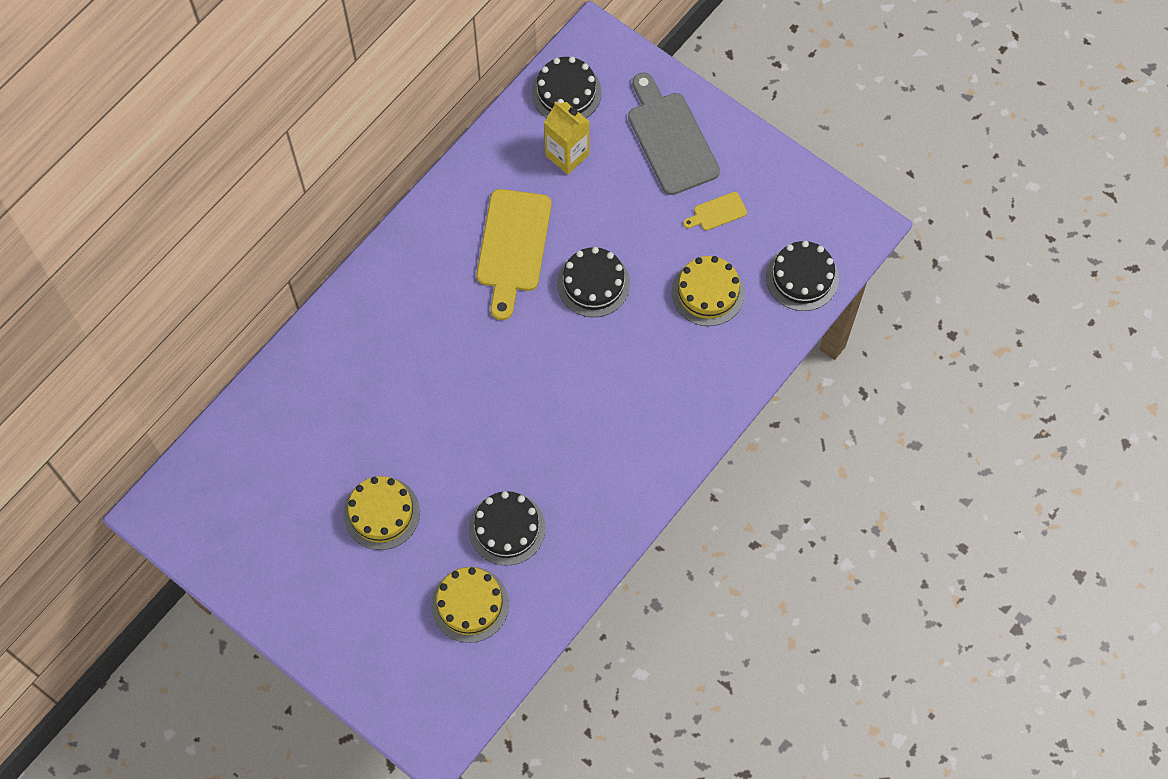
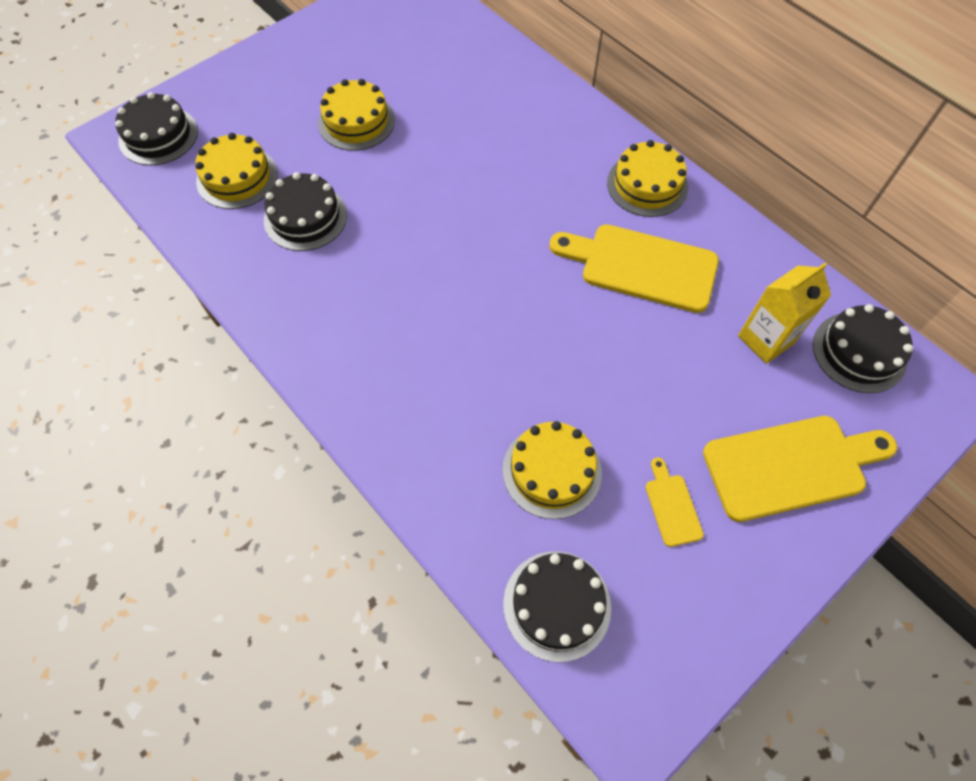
camera: 100 degrees right, 5 degrees down
black cake [557,247,630,317] -> black cake moved to [115,92,198,165]
grey cutting board [628,73,720,195] -> yellow cutting board [703,416,898,522]
none -> yellow cake [607,140,688,217]

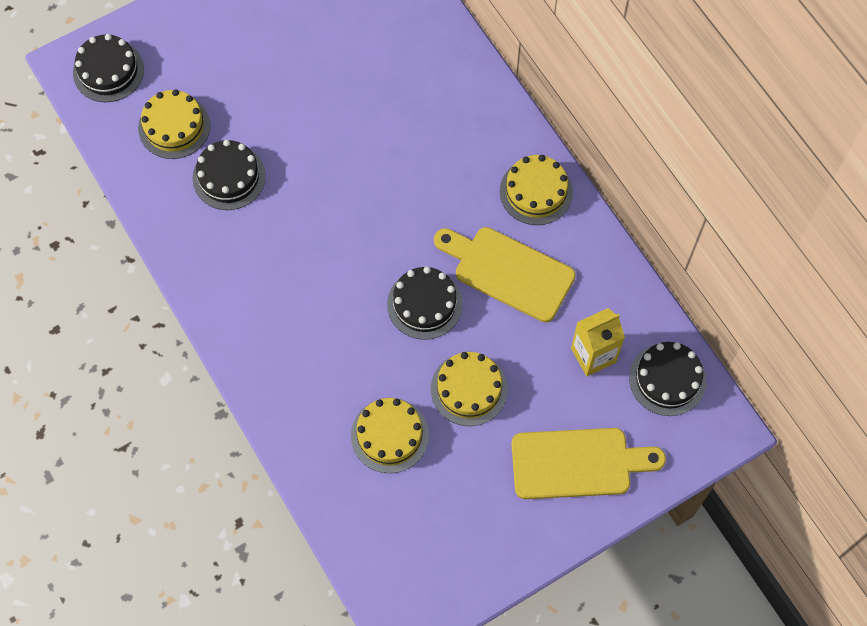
camera: 10 degrees right, 5 degrees up
yellow cake [318,79,395,151] -> yellow cake moved to [431,352,508,426]
black cake [503,551,611,662] -> black cake moved to [387,267,463,340]
yellow cutting board [646,458,704,547] -> none

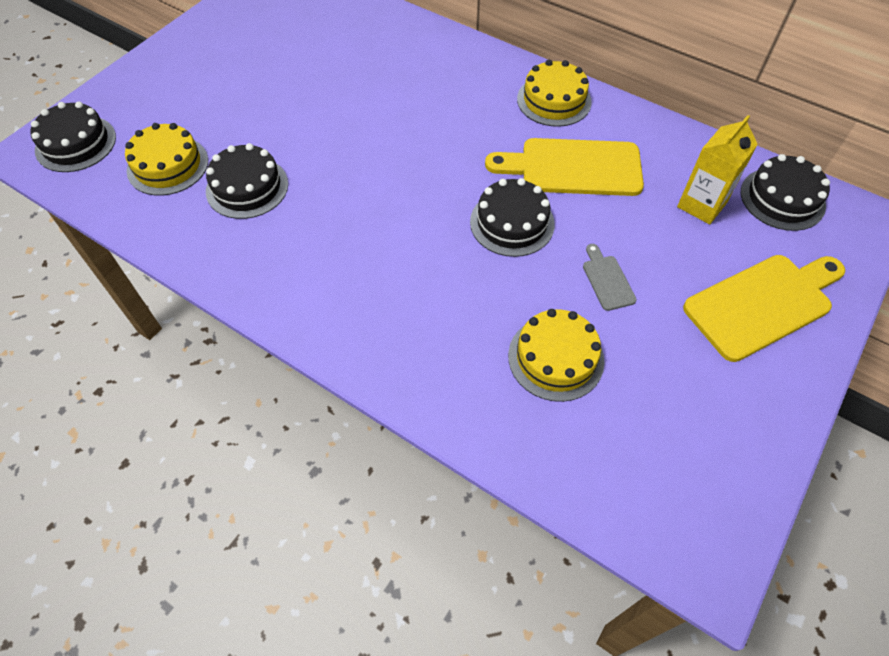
camera: 25 degrees left, 10 degrees down
yellow cake [431,352,508,426] -> grey cutting board [583,244,637,311]

